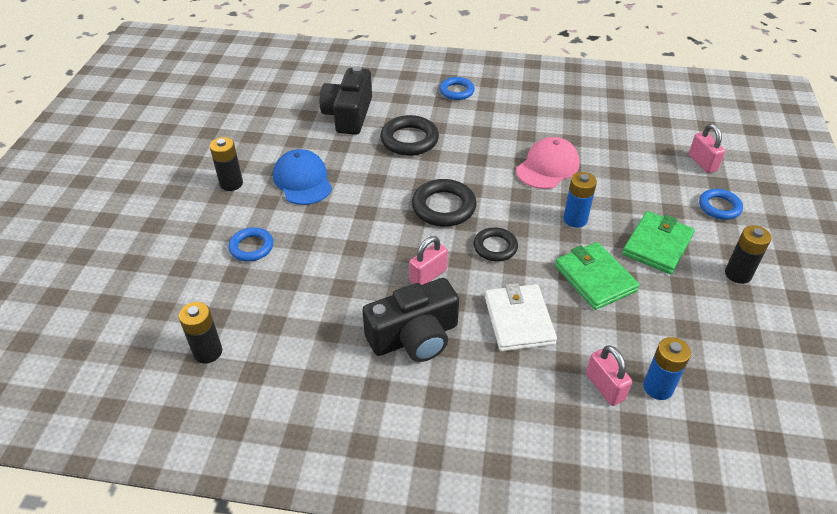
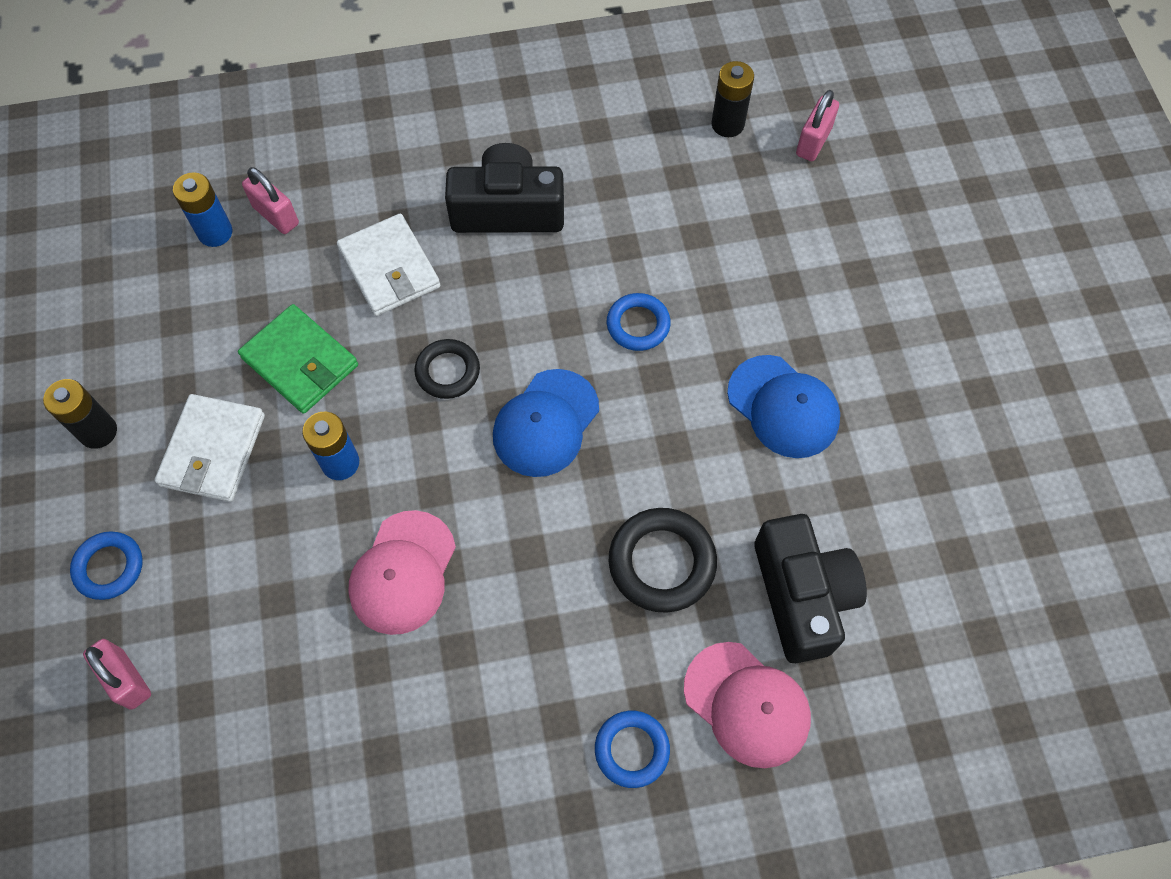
camera: 160 degrees right, 20 degrees up
black battery [210,137,243,191] -> none
blue ring [228,227,273,261] -> blue ring moved to [607,293,671,351]
black camera [362,278,459,362] -> black camera turned 45 degrees clockwise [445,143,564,233]
pink padlock [409,236,448,285] -> pink padlock moved to [796,90,839,161]
black ring [412,179,477,227] -> blue cap [493,369,599,477]
green wallet [622,211,695,274] -> white wallet [155,394,265,502]
none -> pink cap [684,642,811,768]

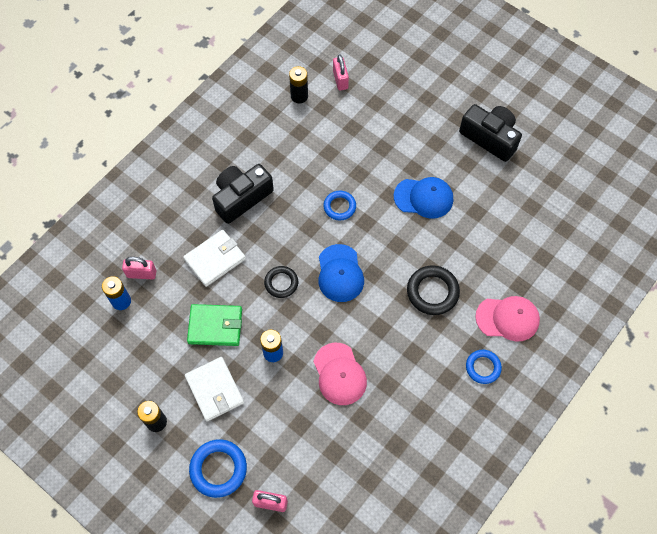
camera: 40 degrees left, 0 degrees up
blue ring [70,531,143,600] -> blue ring [189,439,247,498], size x1.54
white wallet [337,214,440,316] -> white wallet turned 60 degrees counterclockwise [183,230,246,287]
black camera [754,514,867,663] -> black camera moved to [459,104,522,162]

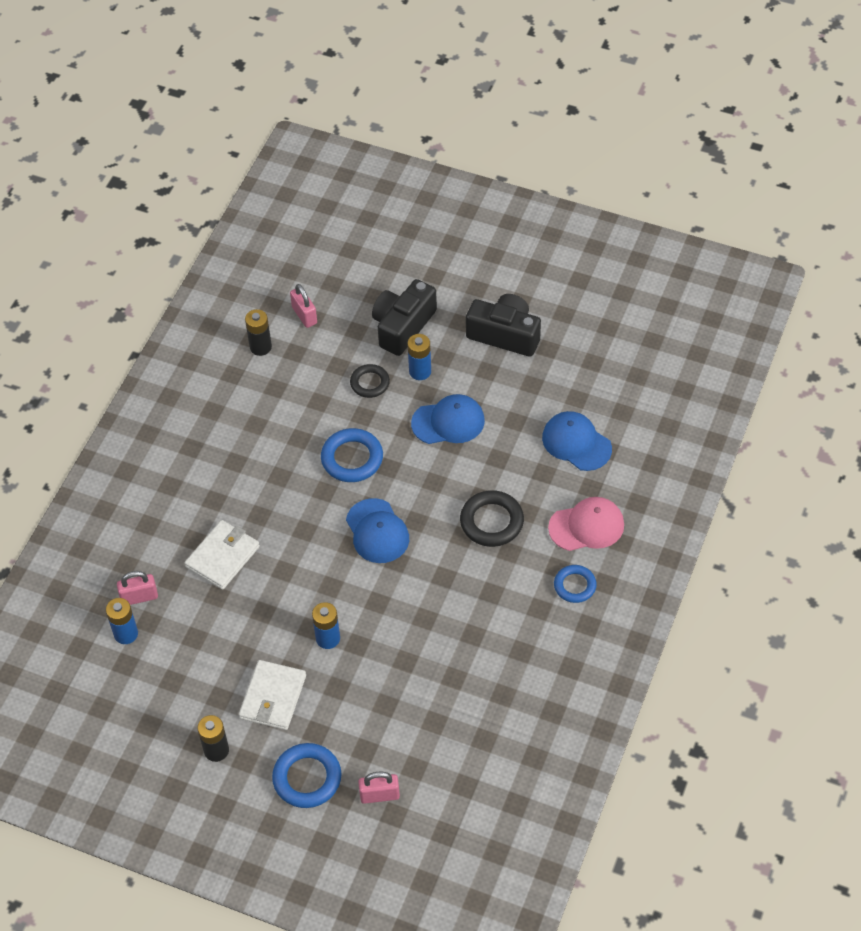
camera: 15 degrees left, 10 degrees down
white wallet [185,357,244,421] -> white wallet turned 60 degrees clockwise [239,660,306,730]
green wallet [187,304,242,346] -> none
black camera [212,164,274,224] -> black camera moved to [372,279,437,356]
black ring [264,266,298,298] -> black ring moved to [350,364,390,398]
pink cap [313,343,367,405] -> none
blue ring [323,191,356,221] -> blue ring [321,428,383,482], size x1.54
none -> blue battery [407,334,431,380]
none -> blue cap [542,411,612,471]

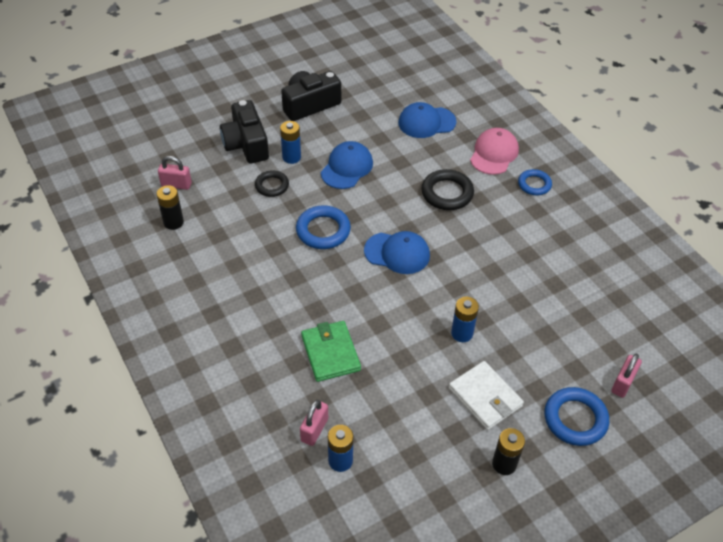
camera: 55 degrees left, 5 degrees down
white wallet [185,520,260,590] -> green wallet [301,321,361,382]

